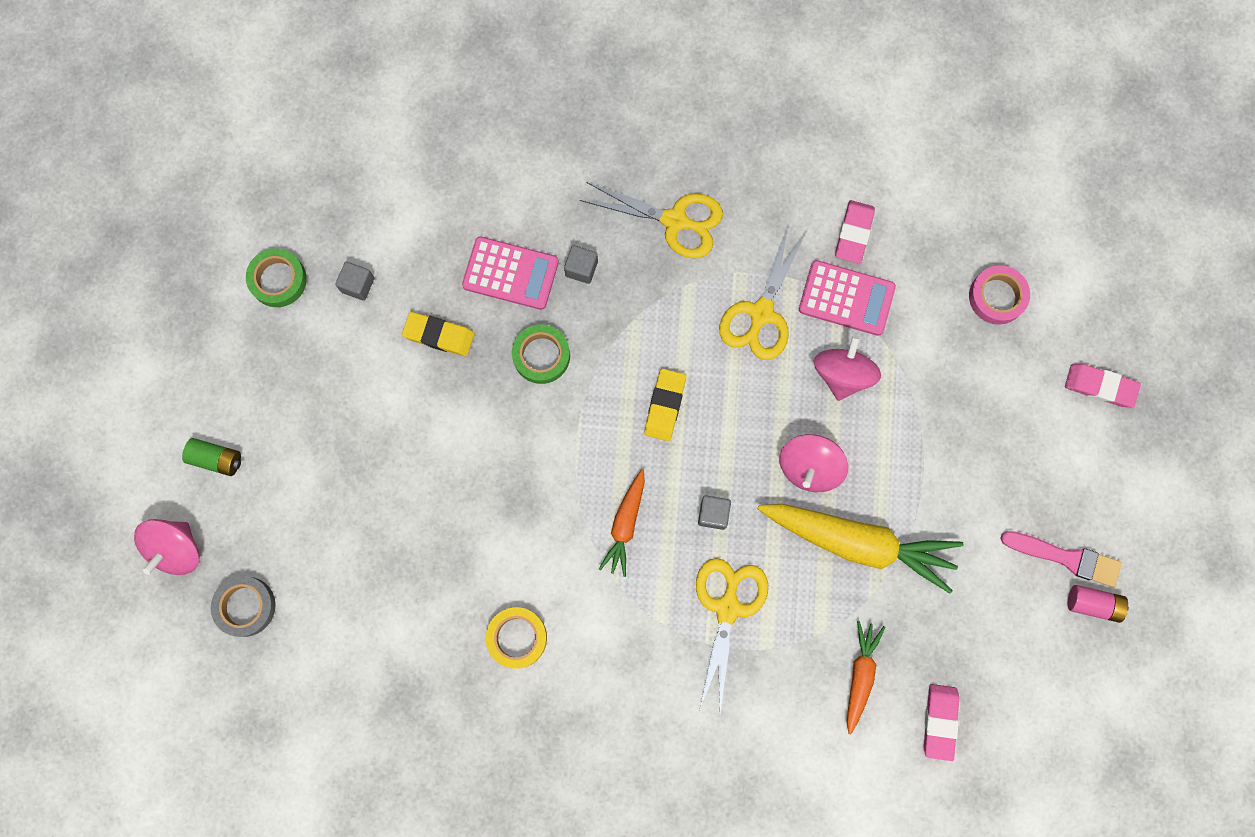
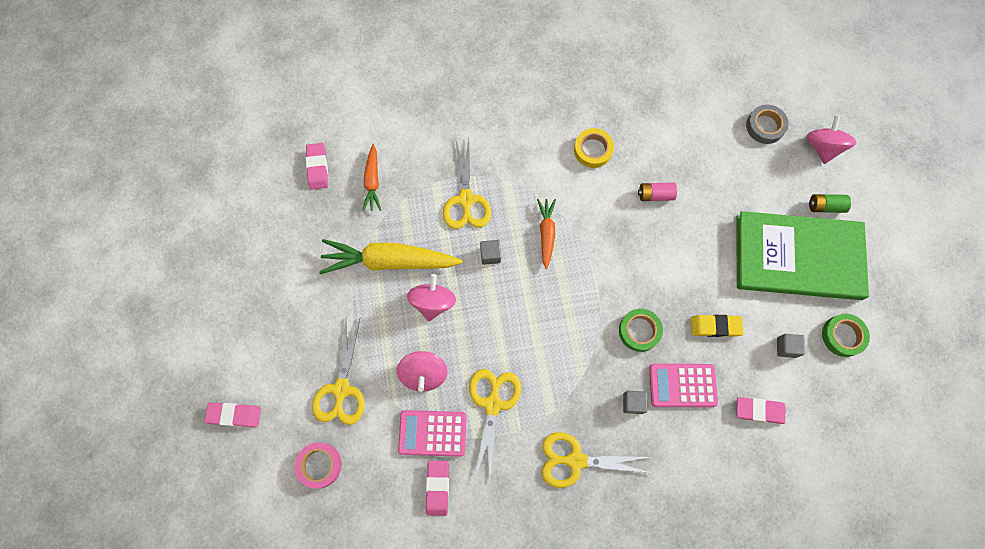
camera: 165 degrees right, 5 degrees down
yellow eraser [644,369,686,441] -> none
pink brush [1000,531,1122,587] -> none
pink battery [1068,585,1129,623] -> pink battery moved to [638,182,677,201]
none -> yellow scissors [312,319,365,425]
none -> green book [736,211,869,300]
none -> pink eraser [737,397,785,424]

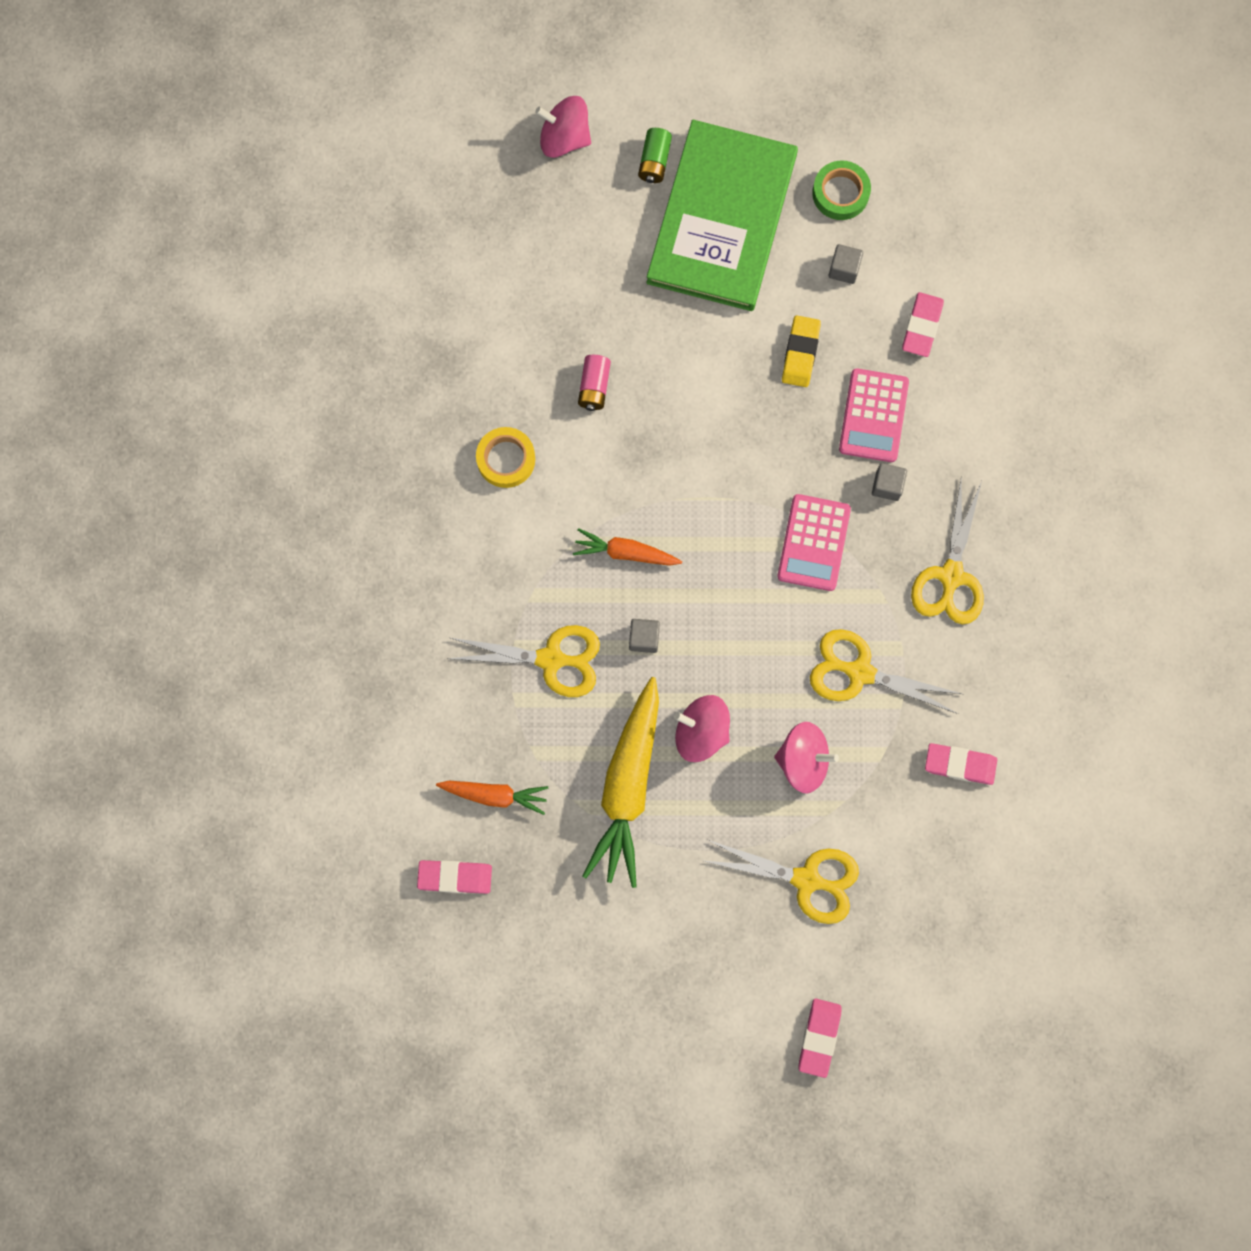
camera: 80 degrees left, 5 degrees up
pink tape [295,442,342,489] -> none
pink calculator [398,410,467,457] -> pink calculator moved to [778,494,851,591]
green tape [619,308,663,352] -> none
grey tape [746,104,789,144] -> none

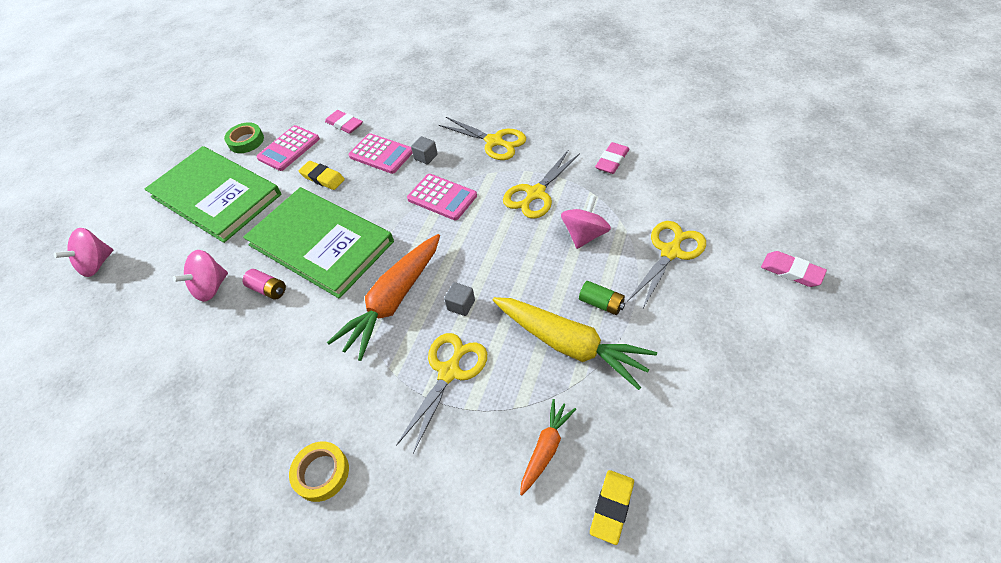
camera: 65 degrees left, 25 degrees down
pink eraser [417,860,492,894] -> yellow eraser [590,470,634,545]
yellow tape [476,427,535,488] -> yellow tape moved to [289,441,349,502]
orange carrot [573,528,682,566] -> orange carrot [327,234,440,361], size x1.88
green battery [638,128,672,183] -> green battery moved to [579,281,625,315]
pink spinning top [674,695,730,762] -> pink spinning top moved to [173,250,228,302]
grey cube [829,244,863,284] -> pink calculator [256,125,320,171]
none -> green book [243,187,394,299]

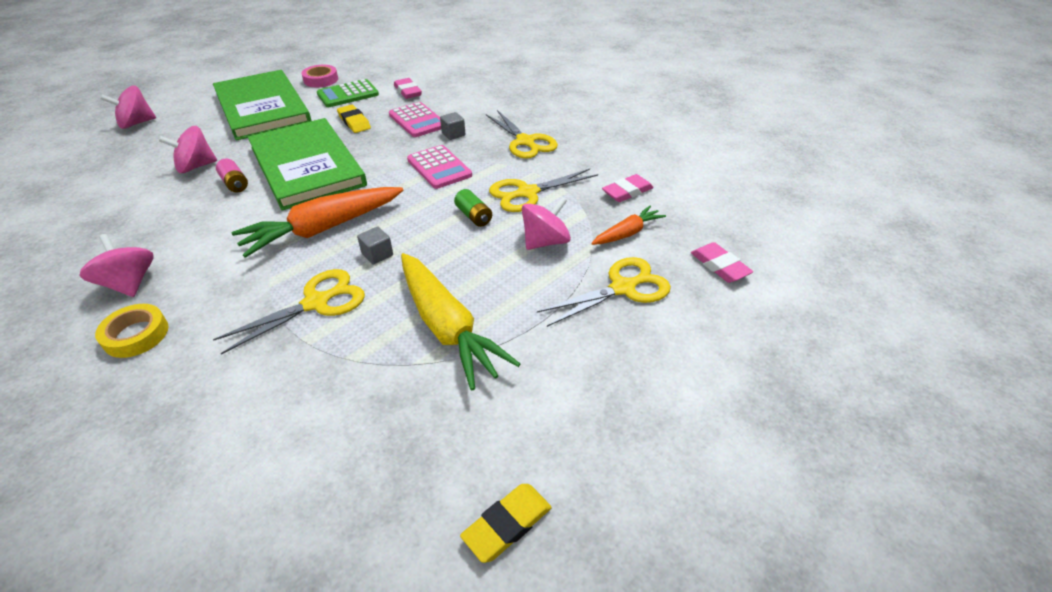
camera: 20 degrees right, 10 degrees down
green tape [224,122,264,153] -> pink tape [301,65,338,87]
pink calculator [256,125,320,171] -> green calculator [317,79,379,107]
orange carrot [520,399,576,495] -> orange carrot moved to [591,206,666,245]
green battery [579,281,625,315] -> green battery moved to [454,189,492,227]
yellow eraser [590,470,634,545] -> yellow eraser moved to [460,484,552,563]
pink eraser [761,251,827,287] -> pink eraser moved to [691,242,753,283]
none -> pink spinning top [79,234,153,297]

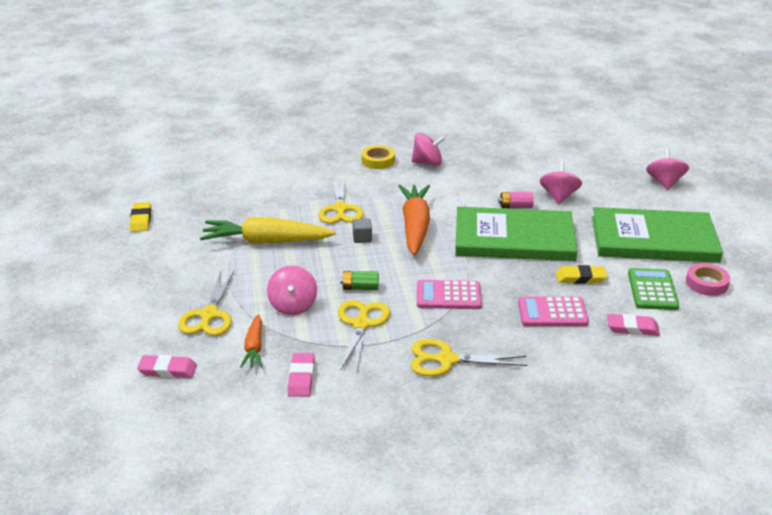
camera: 125 degrees right, 10 degrees down
grey cube [440,112,465,140] -> none

